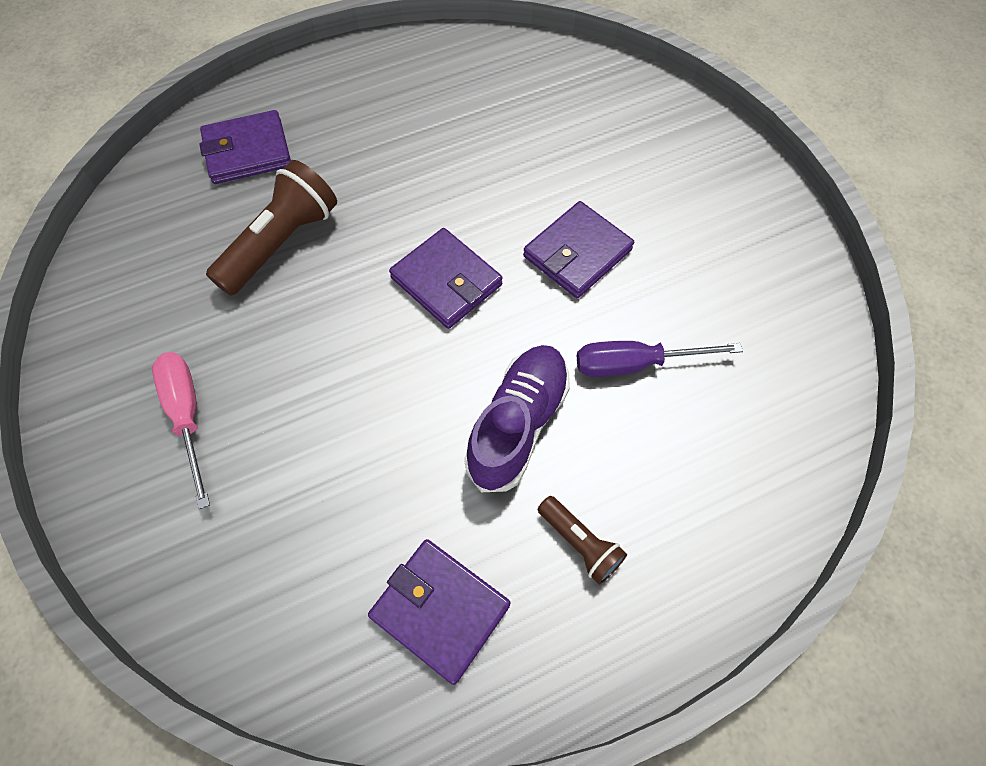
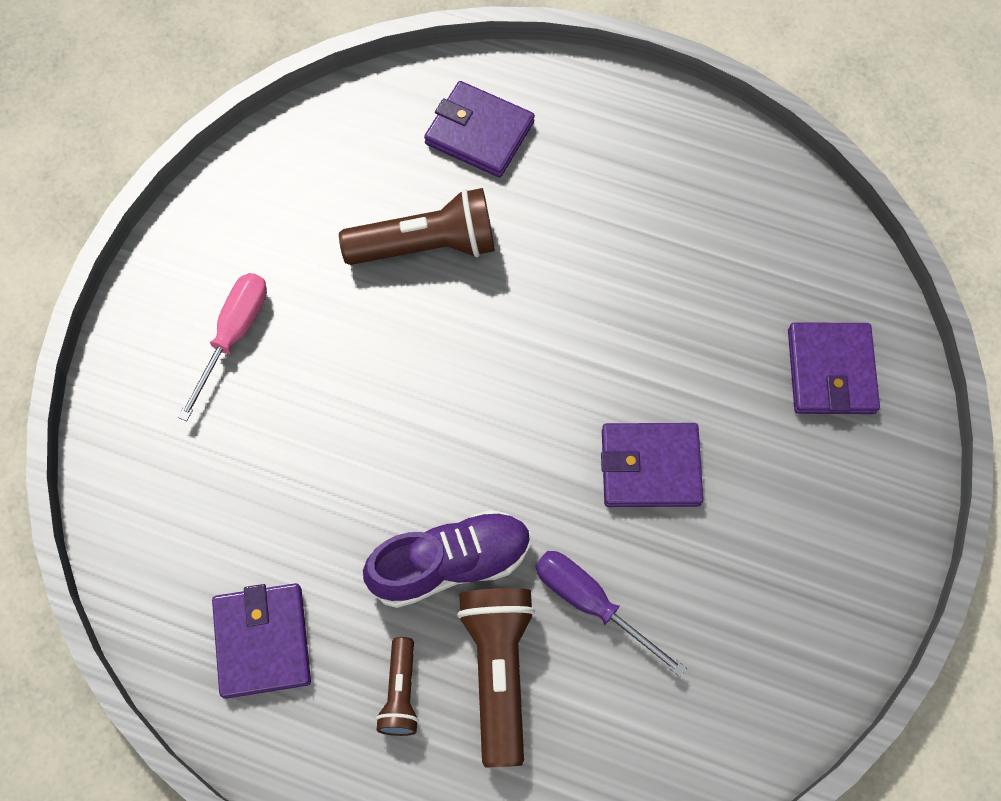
camera: 45 degrees right, 5 degrees up
purple wallet [389,228,503,329] -> purple wallet moved to [788,322,880,414]
none -> brown flashlight [457,588,535,767]

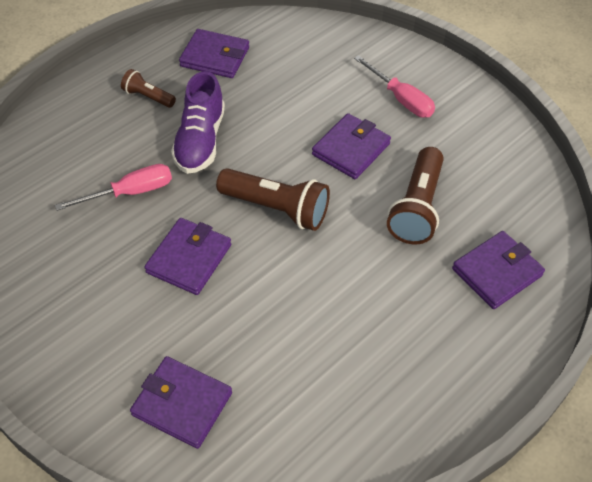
camera: 115 degrees right, 15 degrees down
brown flashlight [457,588,535,767] -> brown flashlight moved to [216,168,330,231]
purple screwdriver [536,551,687,677] -> pink screwdriver [55,164,172,211]
none -> purple wallet [312,113,391,179]

